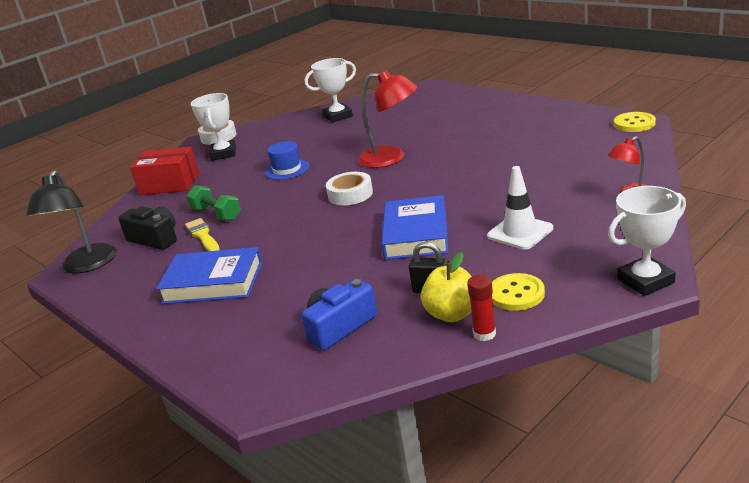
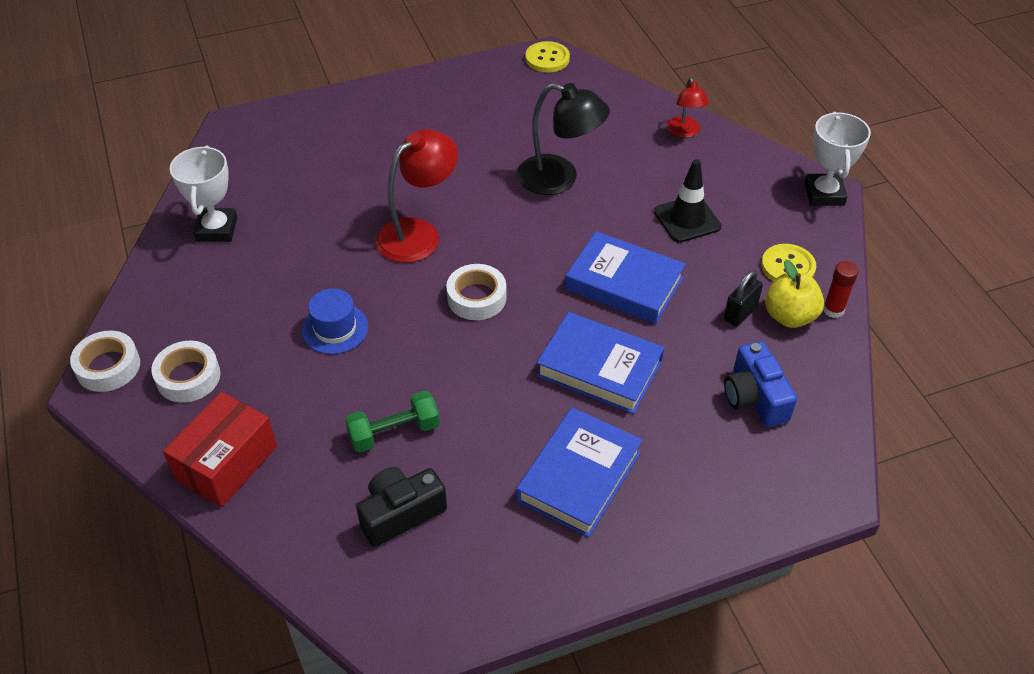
camera: 70 degrees left, 20 degrees up
black lamp [26,170,117,274] -> black lamp moved to [517,83,610,195]
yellow brush [185,218,220,251] -> none
white trophy [191,93,236,161] -> white tape [151,341,221,403]
white traffic cone [487,166,553,250] -> black traffic cone [654,159,721,243]
none -> blue book [536,312,664,414]

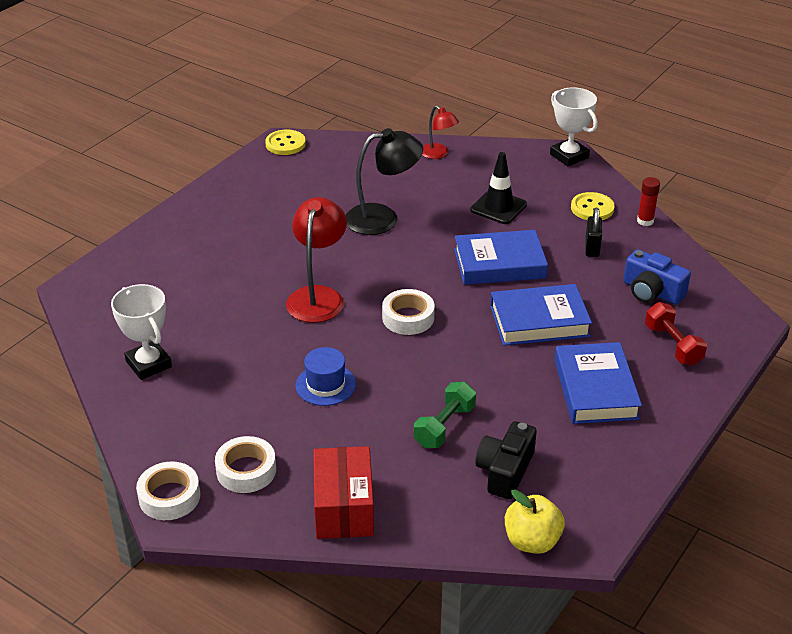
camera: 35 degrees left, 10 degrees down
yellow apple [765,259,824,328] -> yellow apple moved to [505,490,565,554]
none -> red dumbbell [645,302,707,366]

